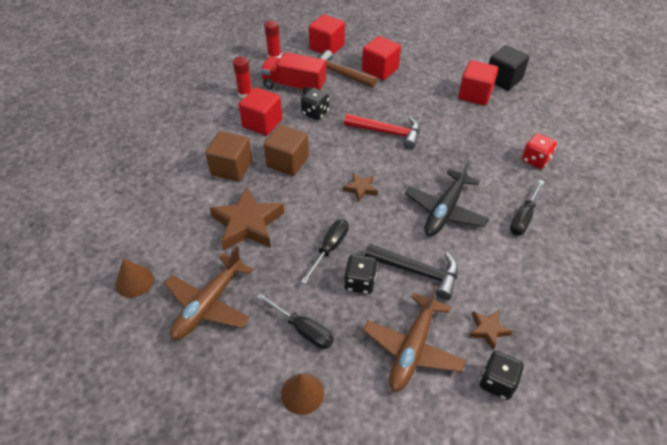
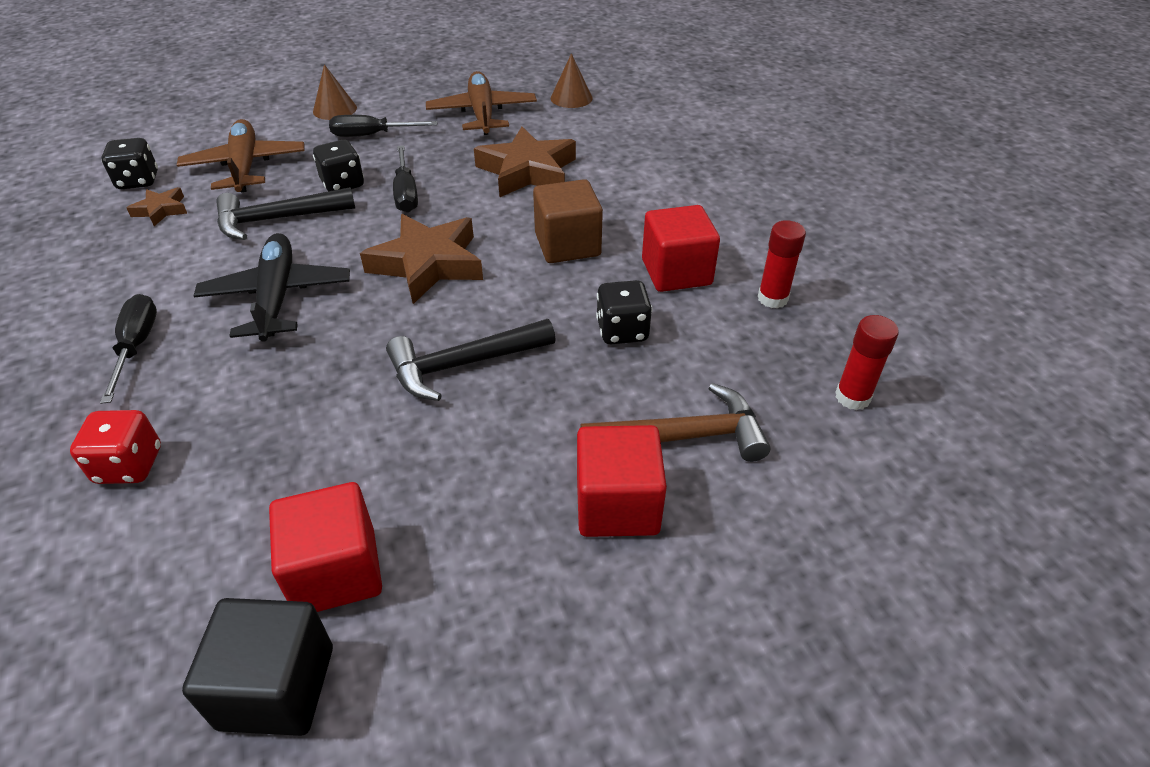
camera: 140 degrees right, 5 degrees down
brown cube [205,131,253,182] -> none
red truck [260,52,326,94] -> none
red cube [309,14,345,55] -> none
brown star [343,173,378,202] -> brown star [360,214,483,304], size x2.01
red hammer [344,114,420,150] -> black hammer [386,319,556,401]

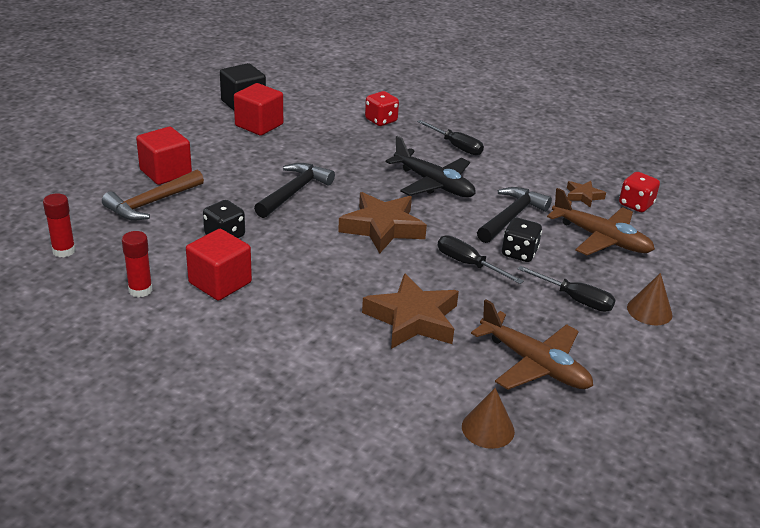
camera: 140 degrees right, 10 degrees down
black dice [101,138,158,189] -> red dice [619,172,660,212]
black screwdriver [329,115,438,137] -> black screwdriver turned 75 degrees clockwise [517,266,616,312]
brown cube [533,179,603,263] -> none

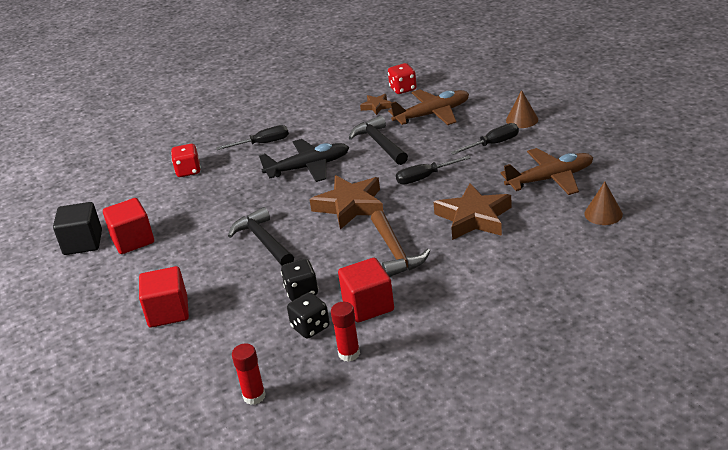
camera: 55 degrees left, 0 degrees up
brown hammer [102,170,204,220] -> brown hammer moved to [371,210,430,277]
black dice [502,218,542,262] -> black dice moved to [287,292,330,339]

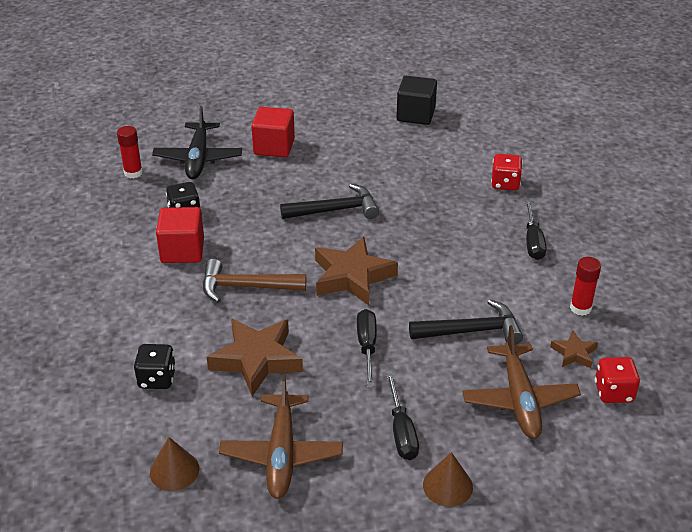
camera: 105 degrees right, 5 degrees up
red cube [103,198,154,254] -> none
black plane [259,139,349,182] -> black plane moved to [152,106,242,179]
black dice [281,259,318,301] -> black dice moved to [134,344,176,389]
red glue stick [331,302,360,362] -> red glue stick moved to [570,257,601,316]

